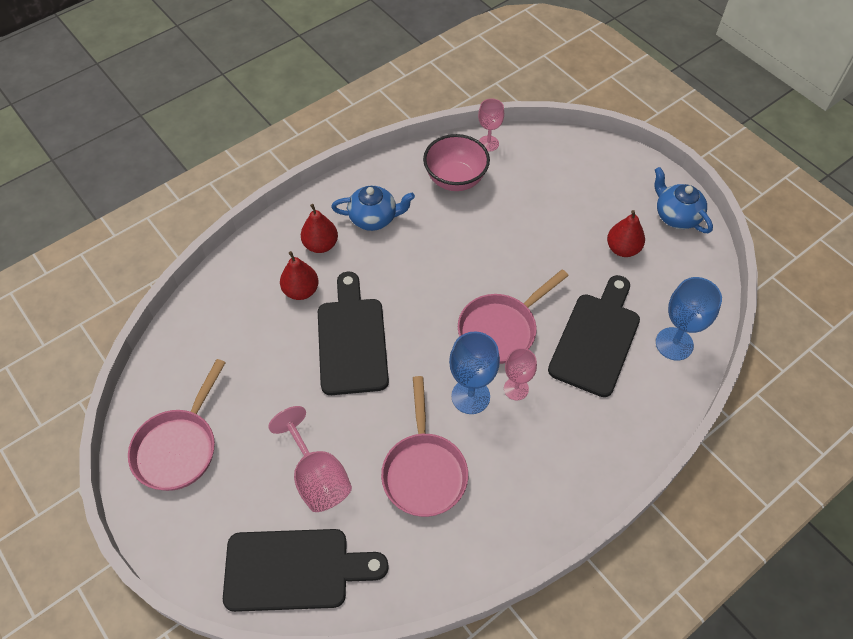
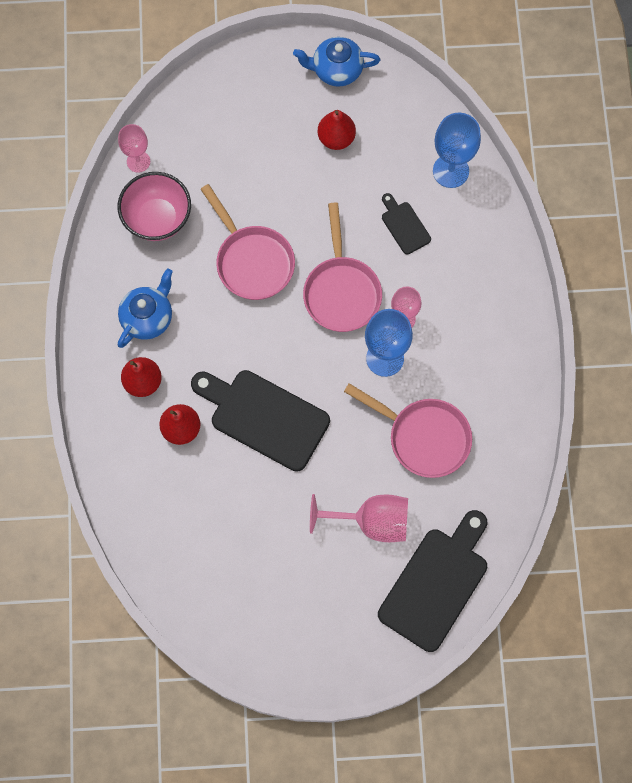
camera: 55 degrees left, 15 degrees up
pink pan [128,359,226,491] -> pink pan moved to [201,184,295,300]
black cutting board [548,275,640,397] -> black cutting board [382,193,431,255], size x0.49

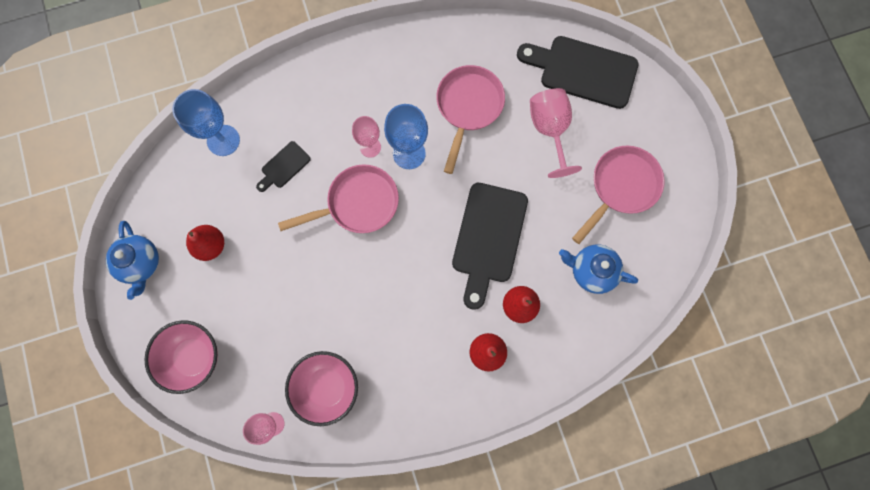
camera: 105 degrees left, 5 degrees up
blue teapot [118,268,173,348] -> blue teapot moved to [559,245,638,294]
pink pan [201,184,295,300] -> pink pan moved to [572,146,665,244]
none -> pink bowl [145,320,218,394]

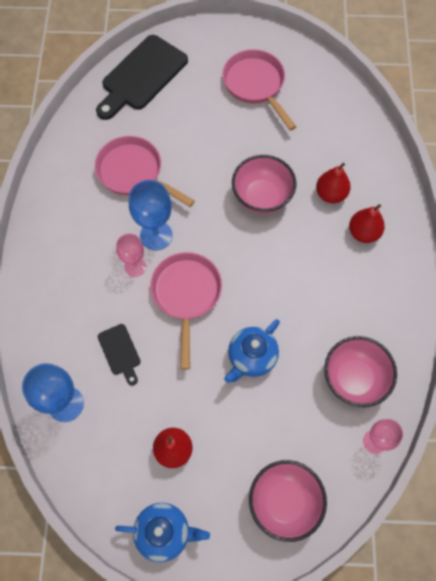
camera: 70 degrees left, 10 degrees down
black cutting board [452,183,528,310] -> pink bowl [232,155,296,214]
pink goblet [530,88,582,178] -> none
blue teapot [559,245,638,294] -> blue teapot moved to [224,319,280,383]

